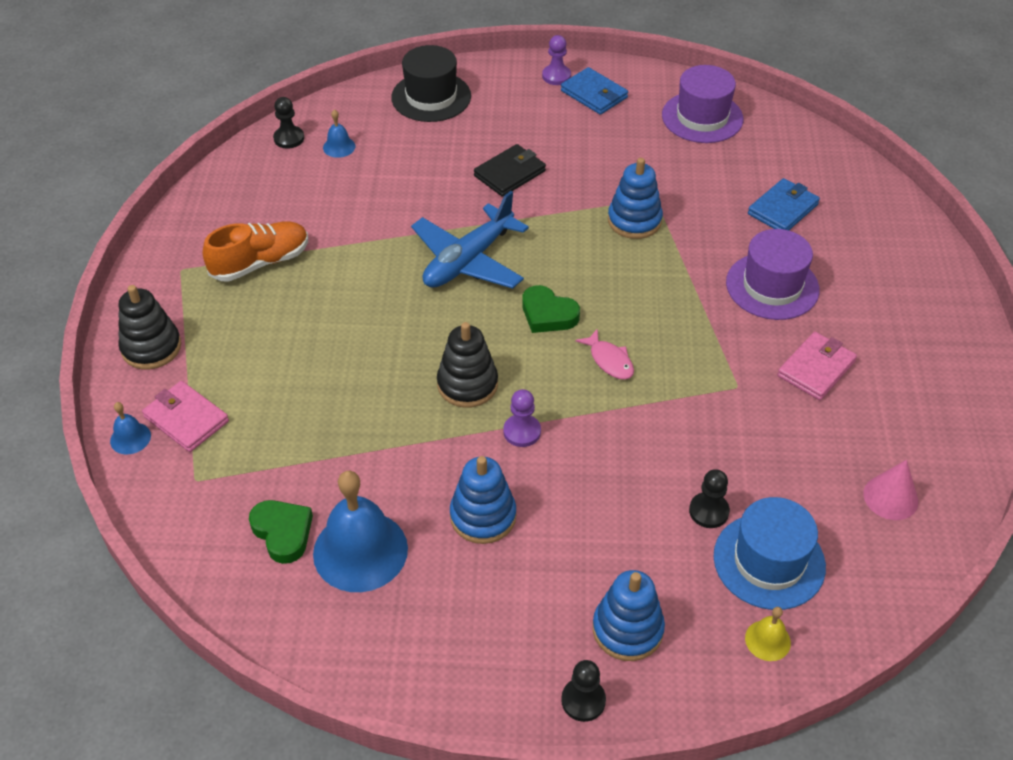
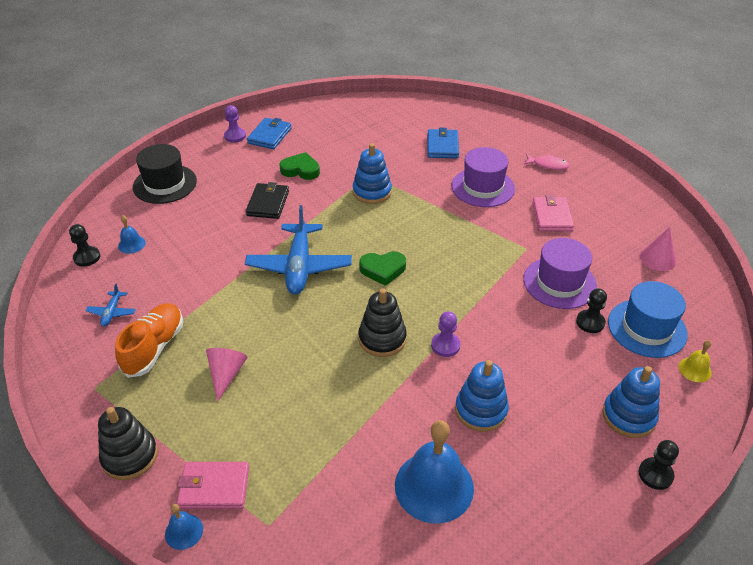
camera: 40 degrees left, 5 degrees down
green heart [249,500,313,564] -> green heart moved to [279,152,320,180]
blue wallet [561,67,628,115] -> blue wallet turned 75 degrees counterclockwise [247,118,292,149]
pink fish [575,329,634,380] -> pink fish moved to [524,154,570,170]
purple hat [662,65,743,143] -> purple hat moved to [523,238,597,309]
none -> blue plane [85,283,136,327]
none -> pink cone [206,348,247,402]

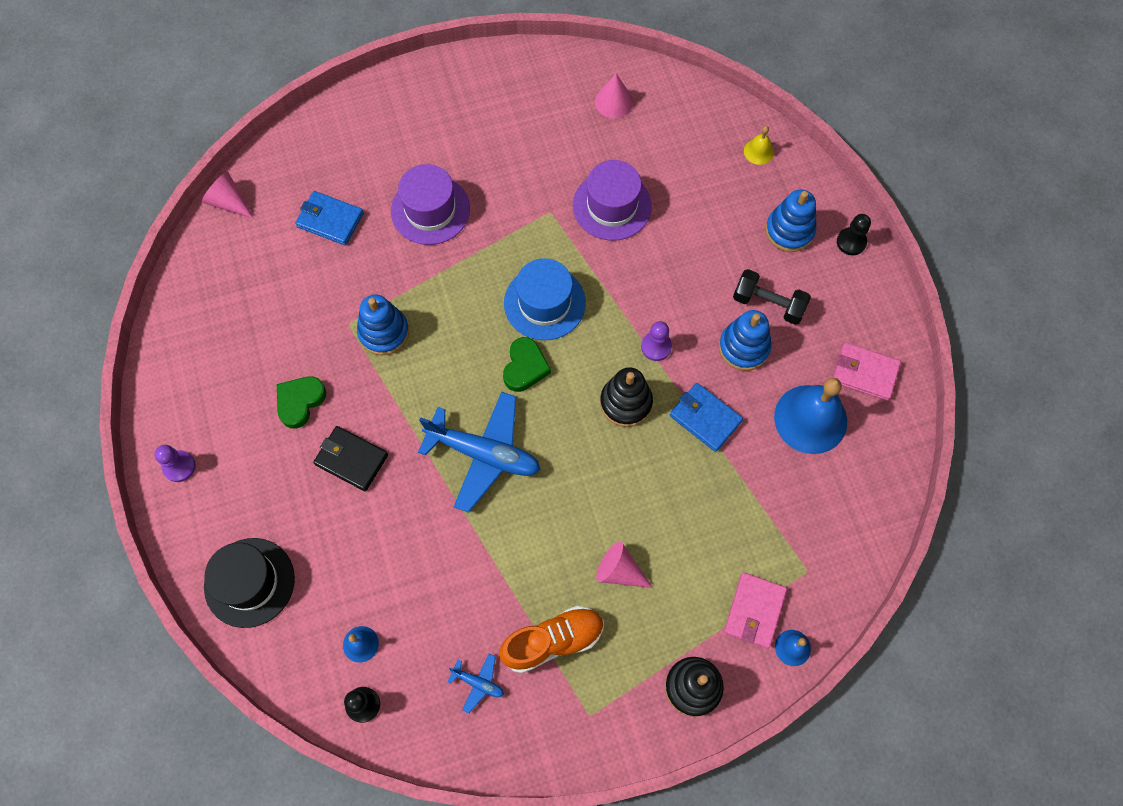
camera: 70 degrees left, 25 degrees up
orange shoe [115,303,183,378] -> orange shoe turned 120 degrees clockwise [499,606,604,673]
blue wallet [247,118,292,149] -> blue wallet moved to [670,383,743,452]
pink fish [524,154,570,170] -> none
pink wallet [532,195,574,231] -> pink wallet moved to [833,342,901,401]
black pawn [576,288,607,333] -> none
blue hat [608,281,688,358] -> blue hat moved to [504,258,586,340]
none -> pink cone [202,172,254,219]
none -> black dumbbell [733,269,811,325]

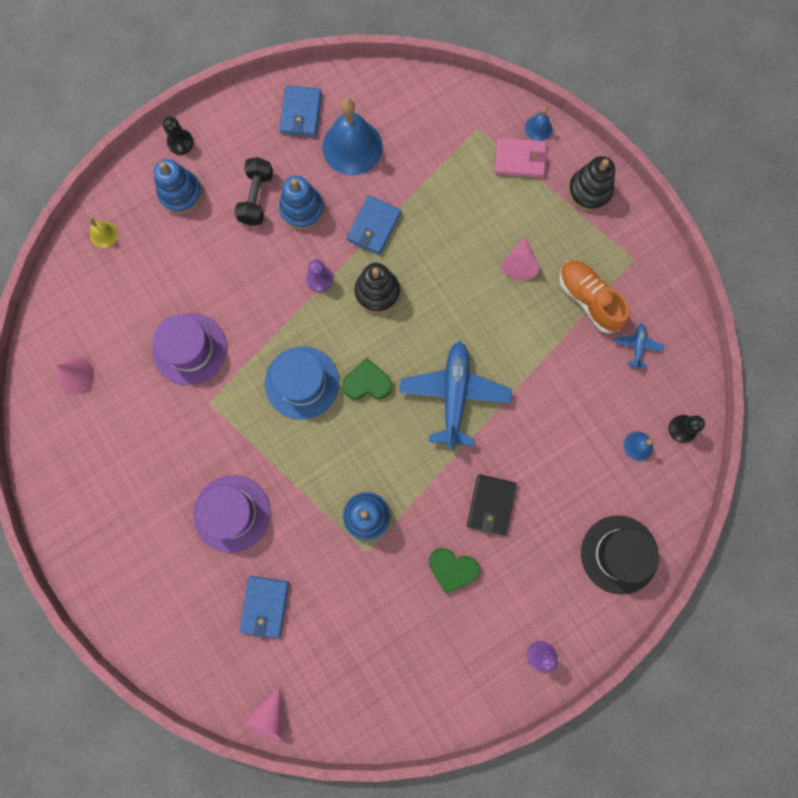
camera: 105 degrees left, 10 degrees up
pink wallet [833,342,901,401] -> blue wallet [280,86,322,137]

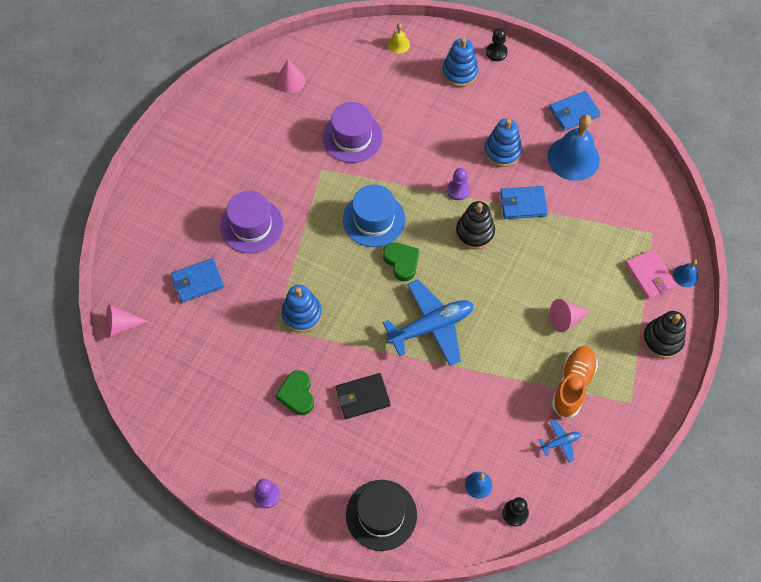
camera: 60 degrees right, 15 degrees down
black dumbbell [234,157,273,226] -> none

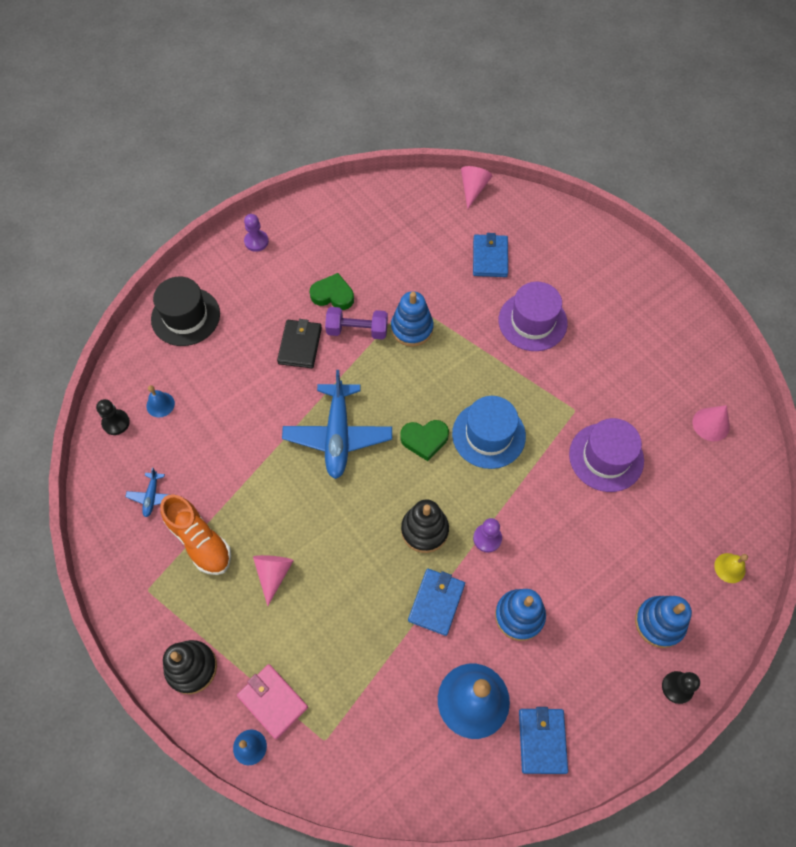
camera: 115 degrees right, 0 degrees up
pink wallet [625,249,677,300] -> pink wallet turned 45 degrees clockwise [237,664,308,739]
none -> purple dumbbell [325,307,388,340]

